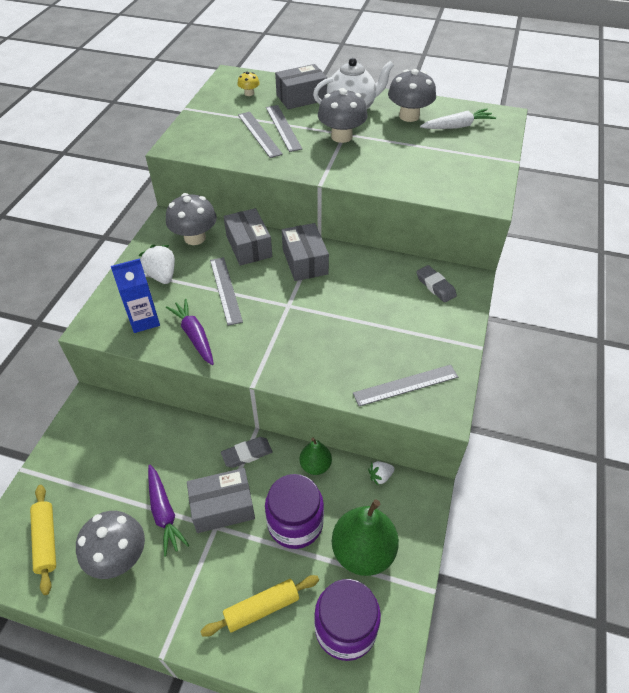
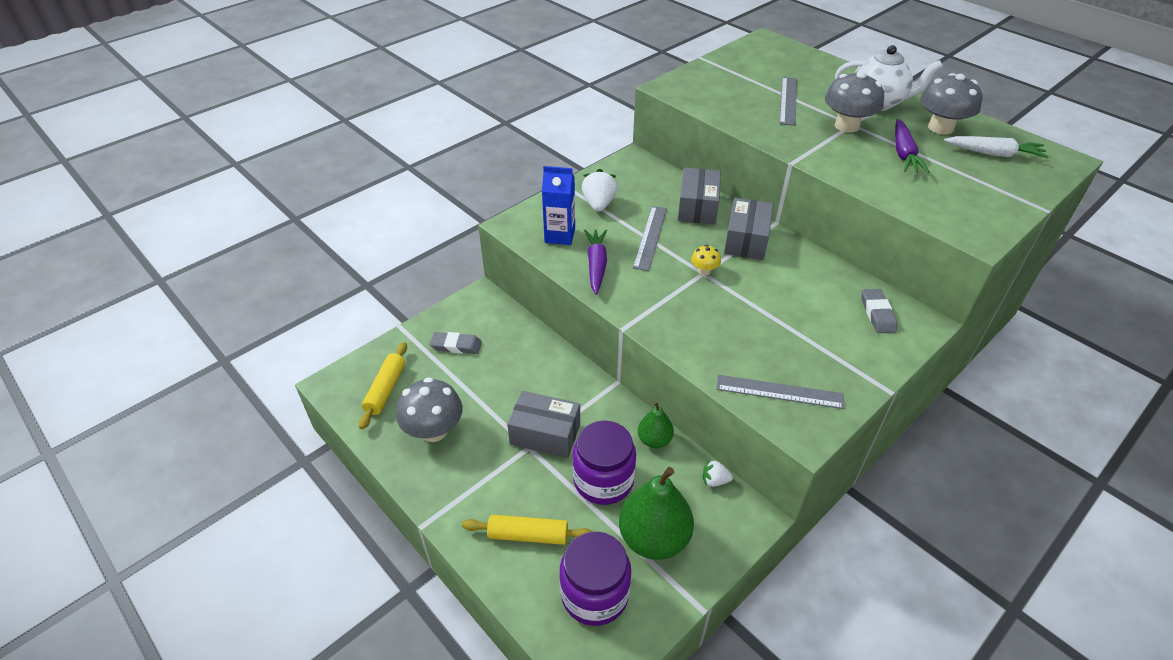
camera: 30 degrees right, 5 degrees down
purple carrot [148,465,189,557] -> purple carrot moved to [895,119,930,173]
grey mushroom [166,193,217,245] -> none
grey eraser [221,437,272,468] -> grey eraser moved to [430,332,482,354]
yellow mushroom [237,72,260,96] -> yellow mushroom moved to [691,245,721,275]
grey ruler [238,112,283,158] -> none
grey box [275,64,327,109] -> none

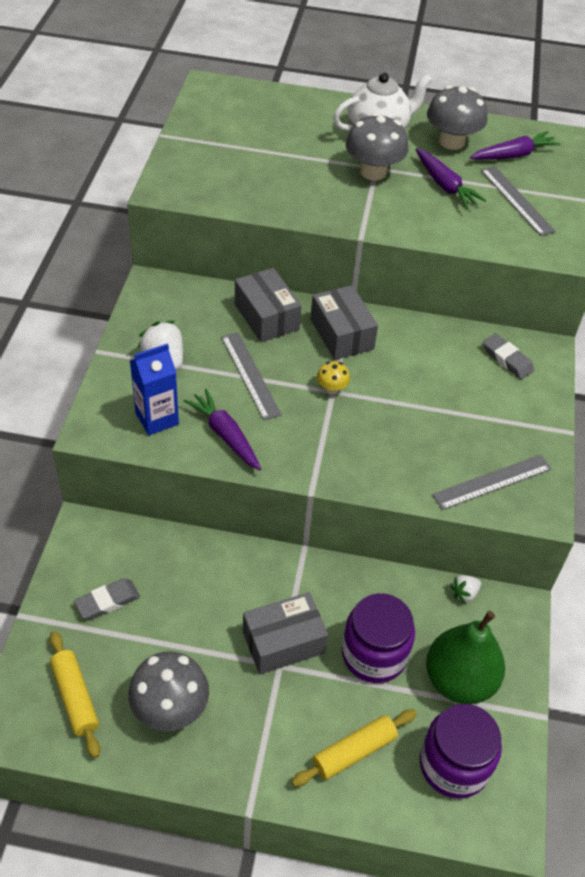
camera: 40 degrees left, 5 degrees up
green pear [638,401,674,448] -> none
grey ruler [780,77,797,126] -> grey ruler moved to [481,166,556,236]
white carrot [944,136,1049,158] -> purple carrot [470,131,561,160]

